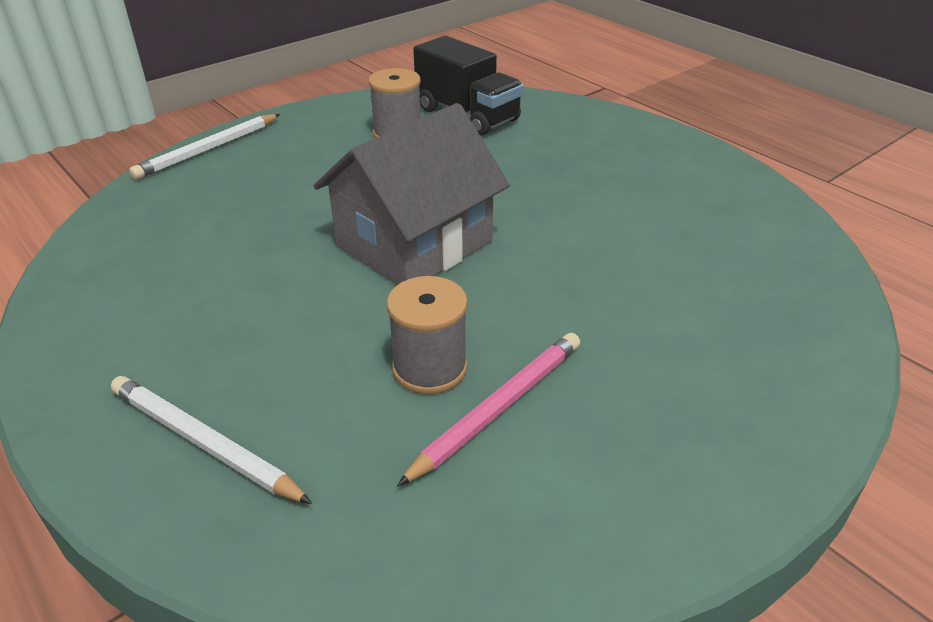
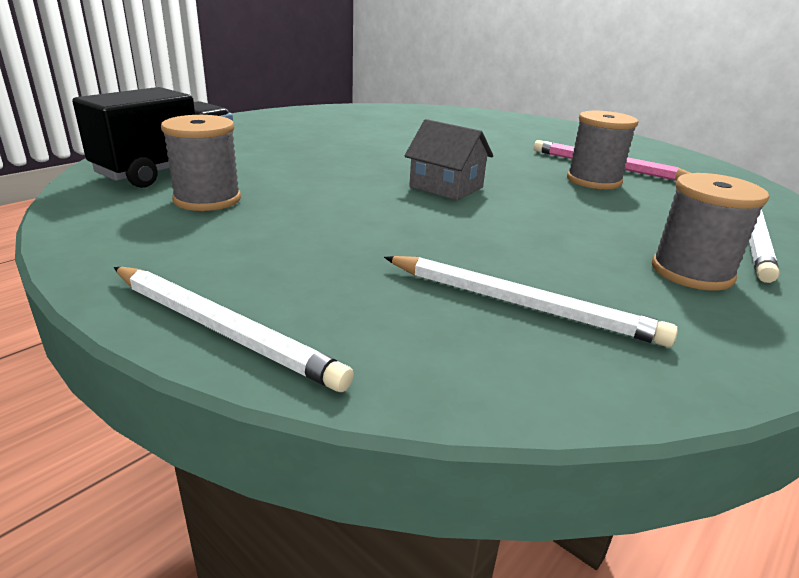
camera: 100 degrees left, 10 degrees down
grey house [314,103,510,285] -> grey house [404,119,493,201], size x0.51
none -> white pencil [384,256,678,347]
none -> grey spool [652,173,769,290]

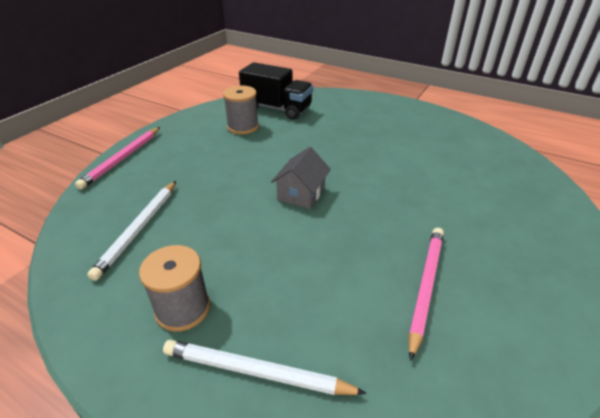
camera: 80 degrees right, 10 degrees up
white pencil [114,267,354,392] -> pink pencil [75,127,160,190]
grey spool [567,111,638,189] -> none

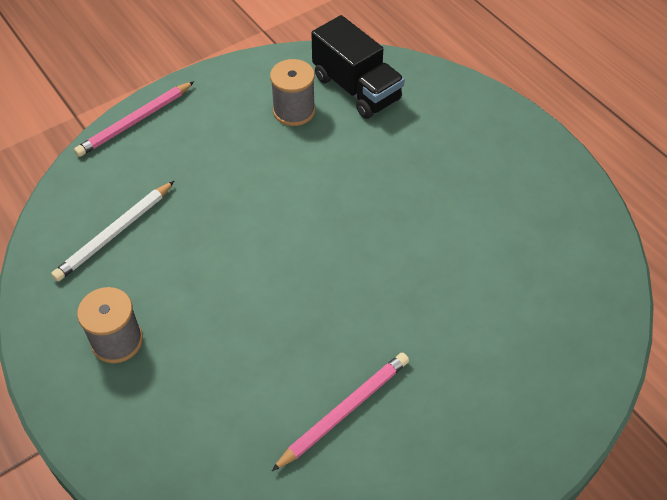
camera: 25 degrees right, 15 degrees up
white pencil [163,340,367,395] -> none
grey house [271,147,331,209] -> none

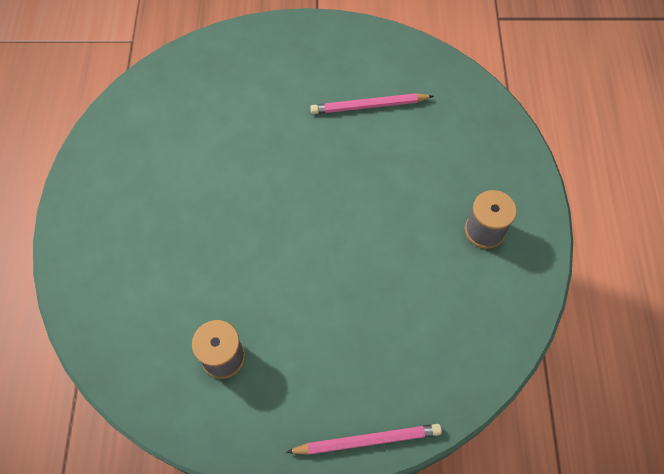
camera: 145 degrees left, 10 degrees up
white pencil [51,181,174,282] -> none
black truck [311,15,405,119] -> none

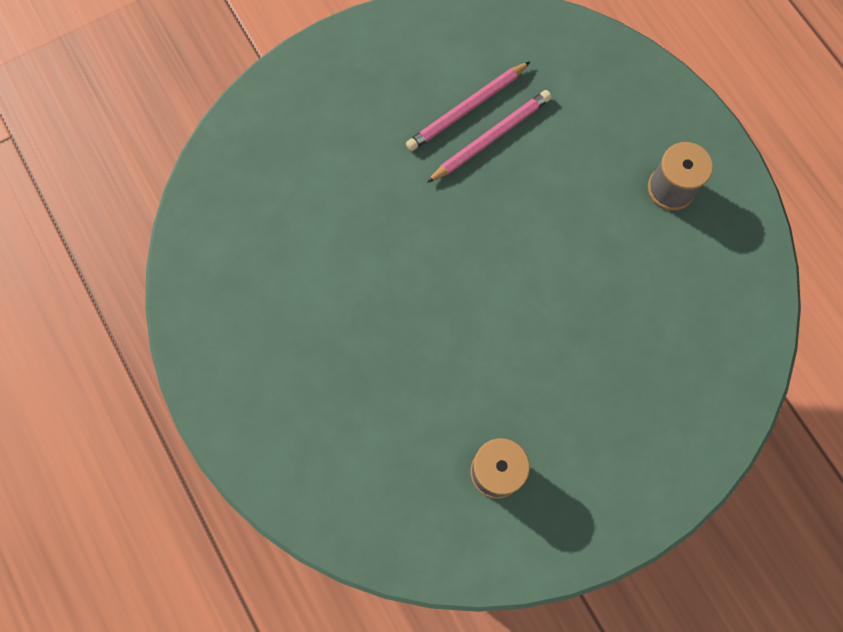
camera: 30 degrees left, 10 degrees up
pink pencil [286,424,442,455] -> pink pencil moved to [427,90,552,183]

